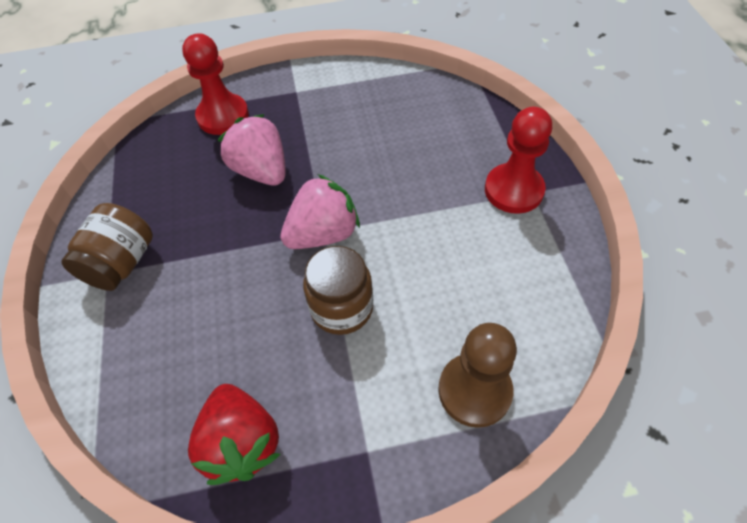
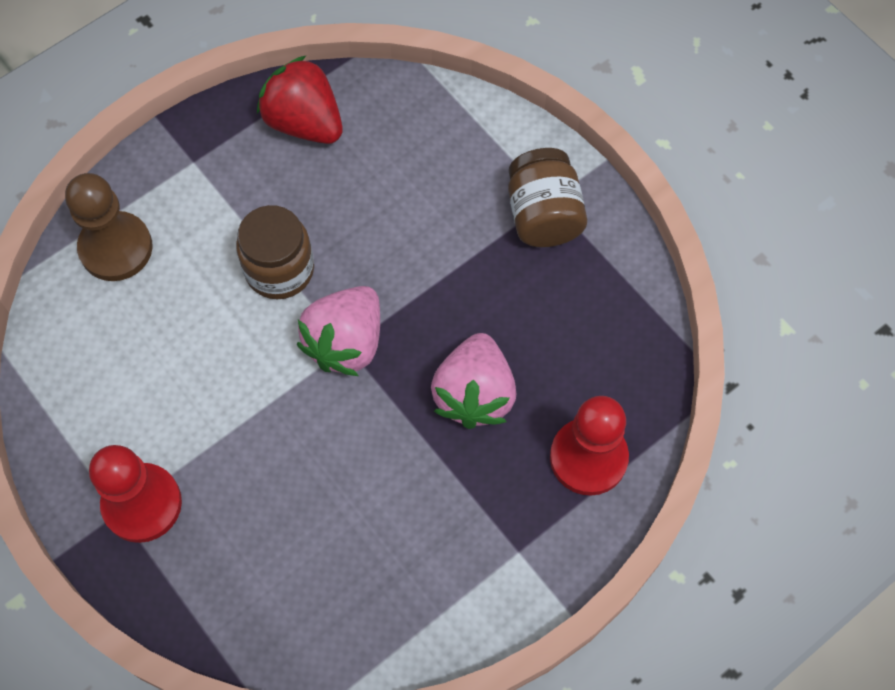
camera: 150 degrees right, 10 degrees up
pink strawberry [218,114,285,185] -> pink strawberry turned 75 degrees clockwise [431,333,516,429]

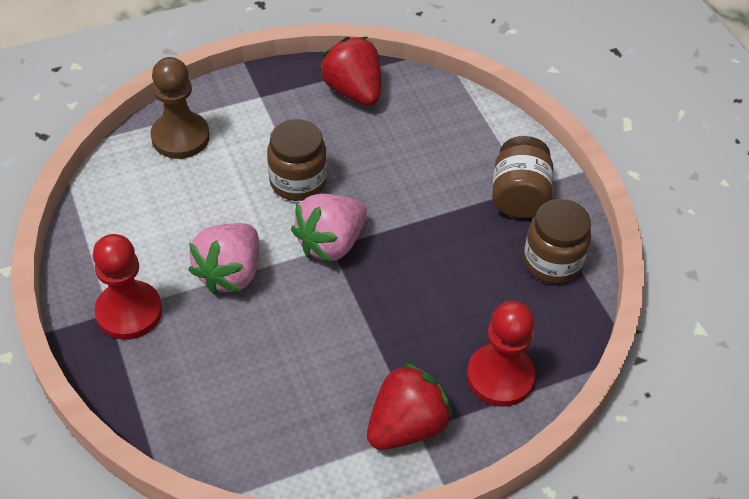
camera: 15 degrees right, 15 degrees down
pink strawberry [431,333,516,429] -> pink strawberry moved to [188,223,259,294]
none -> red strawberry [367,362,453,450]
none -> brown jar [524,199,591,284]

